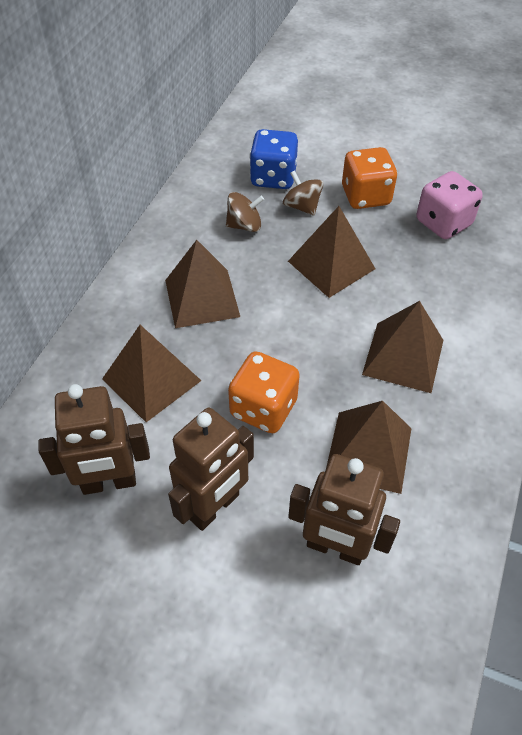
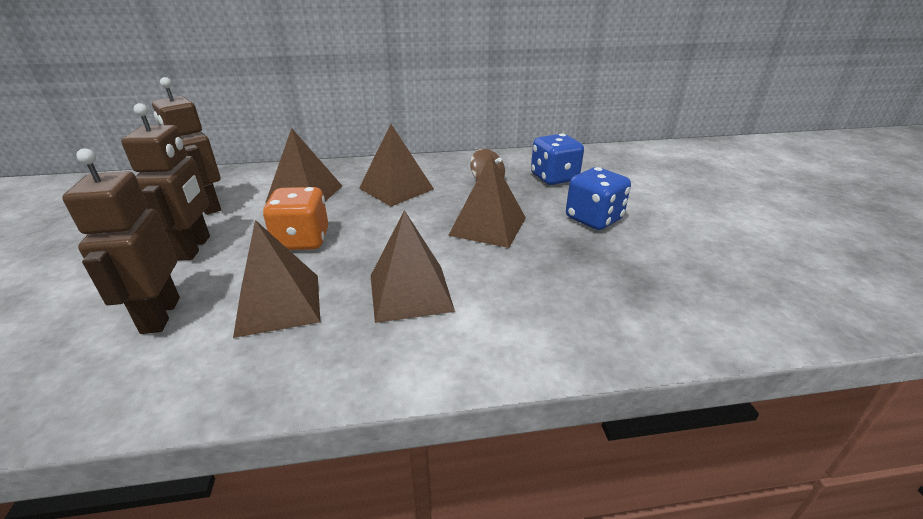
camera: 60 degrees right, 20 degrees down
brown robot [168,407,254,531] -> brown robot turned 105 degrees counterclockwise [121,103,210,260]
brown spinning top [283,170,324,216] -> none
orange dice [342,147,397,209] -> blue dice [566,167,631,230]
pink dice [416,171,483,239] -> none

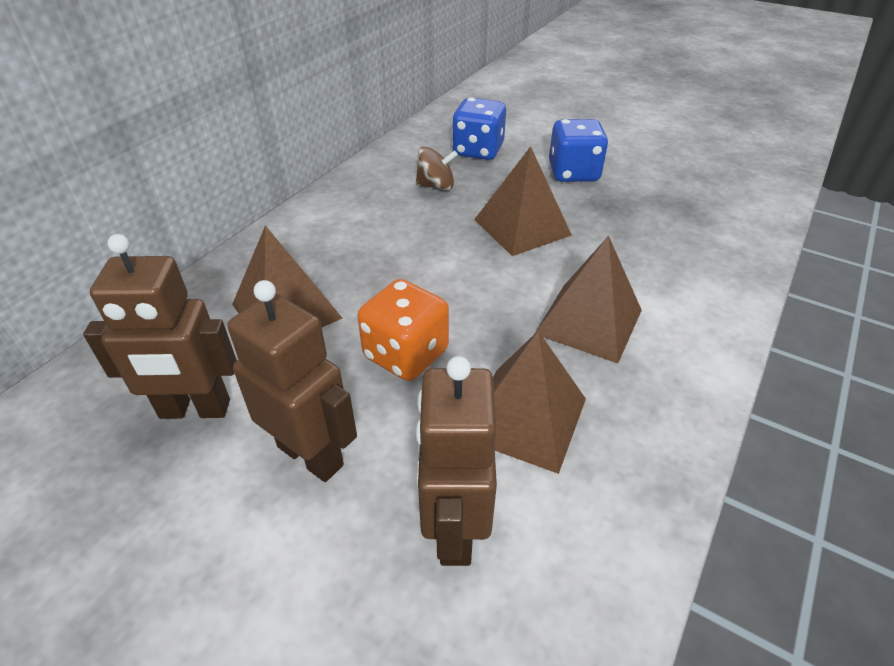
camera: 50 degrees left, 10 degrees up
brown robot [62,148,180,334] -> brown robot turned 60 degrees clockwise [415,356,497,566]
brown pyramid [359,124,434,206] -> none

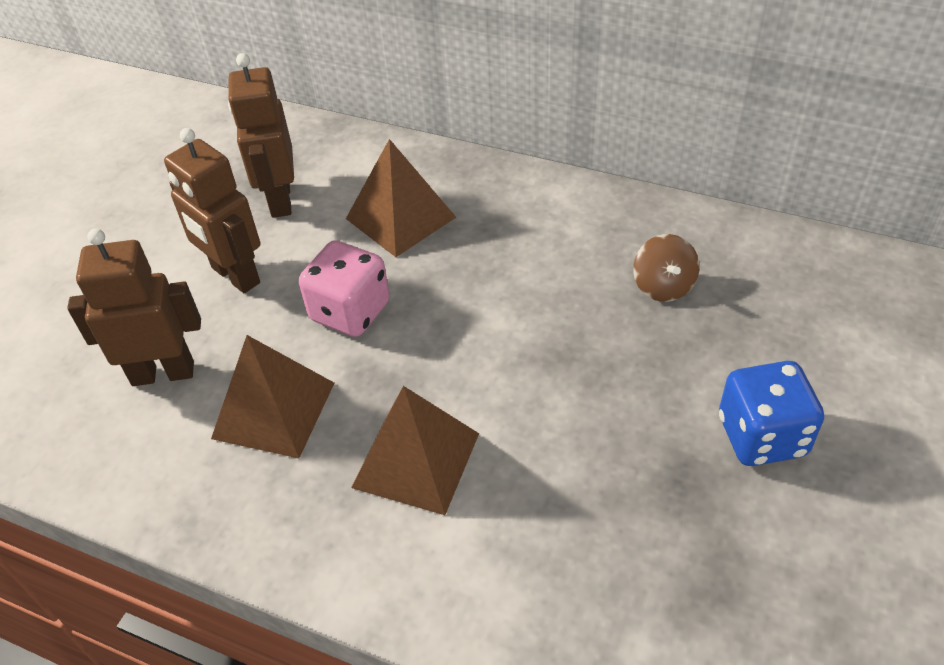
camera: 85 degrees right, 5 degrees up
brown robot [227,280,357,482] -> brown robot turned 105 degrees clockwise [164,128,260,293]
orange dice [357,279,449,381] -> pink dice [299,240,390,337]
blue dice [452,98,506,160] -> none
brown pyramid [474,146,572,256] -> none

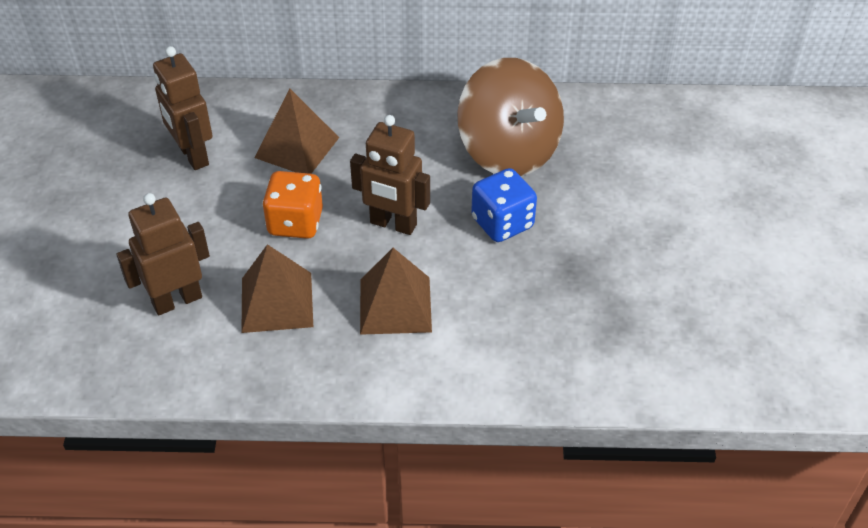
camera: 25 degrees left, 0 degrees up
brown robot [164,128,260,293] -> brown robot moved to [350,115,430,235]
pink dice [299,240,390,337] -> orange dice [262,171,323,239]
brown spinning top [633,234,699,302] -> brown spinning top [457,58,564,176], size x2.40
blue dice [719,361,824,466] -> blue dice moved to [471,168,537,242]

